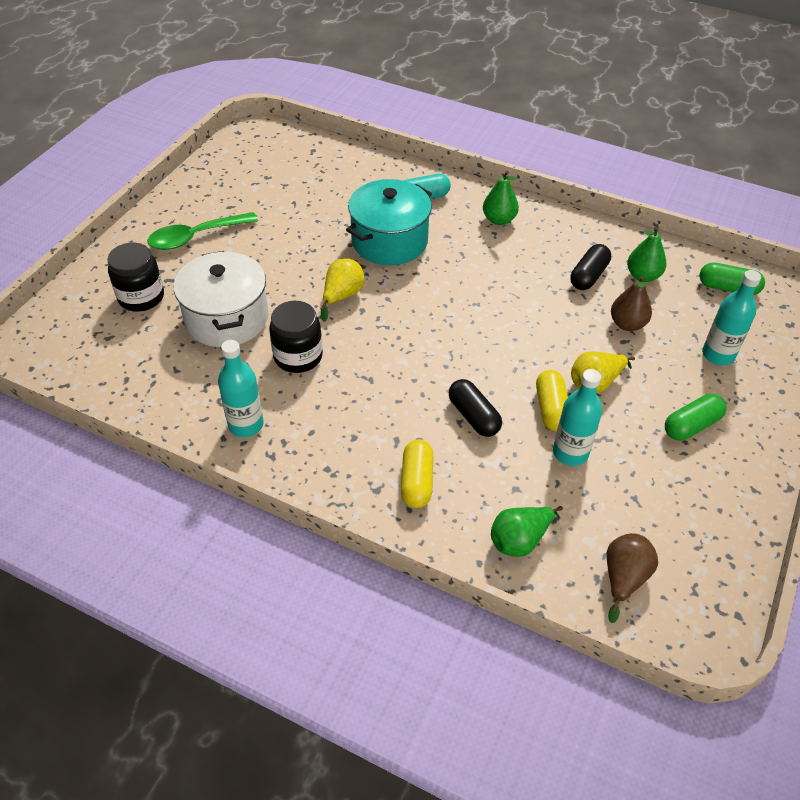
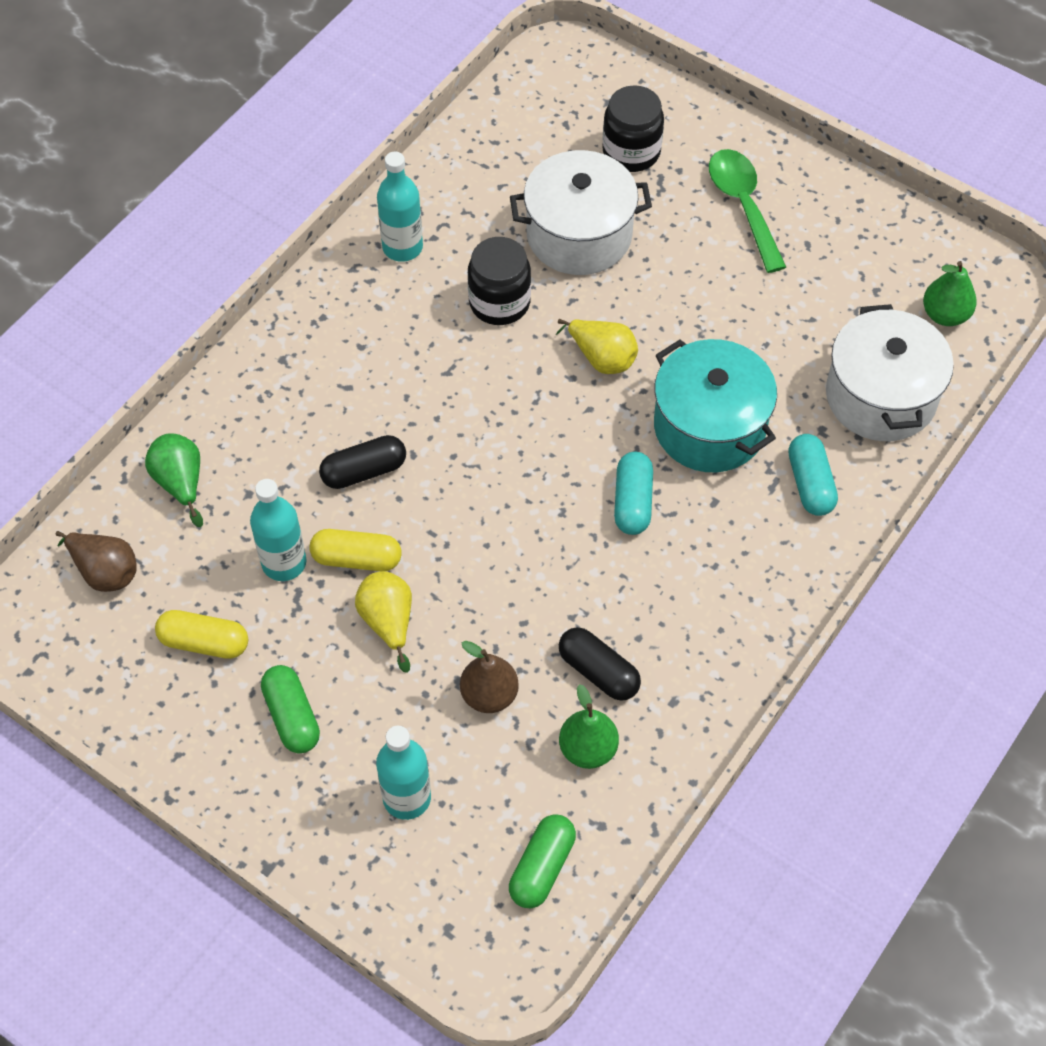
camera: 100 degrees right, 10 degrees up
yellow capsule [401,439,434,508] -> yellow capsule moved to [155,610,248,659]
green pear [483,171,519,225] -> green pear moved to [923,261,977,326]
none -> turquoise capsule [614,452,653,535]
none -> white pot [826,304,954,441]

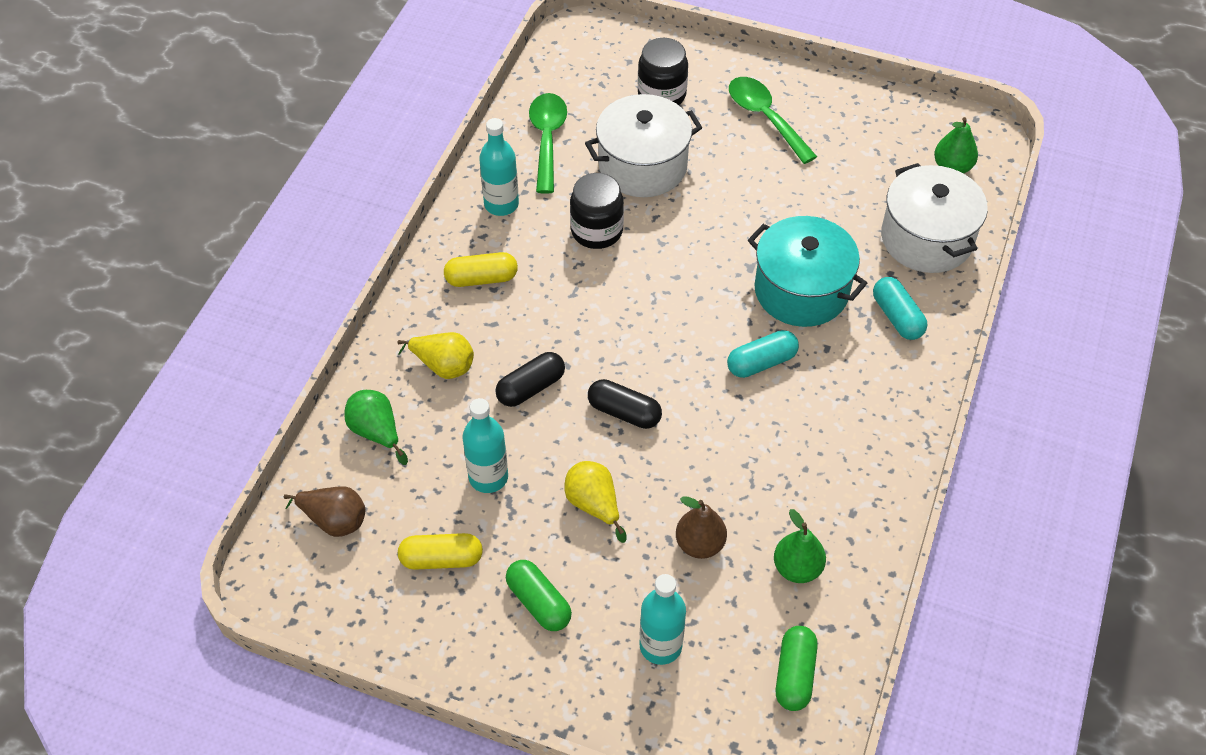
camera: 15 degrees left, 5 degrees down
yellow capsule [310,529,401,571] -> yellow capsule moved to [444,252,518,287]
yellow pear [556,319,638,374] -> yellow pear moved to [398,332,474,379]
black capsule [559,627,641,701] -> black capsule moved to [588,379,662,429]
turquoise capsule [614,452,653,535] -> turquoise capsule turned 75 degrees clockwise [727,330,799,378]
none -> green spoon [529,93,567,194]

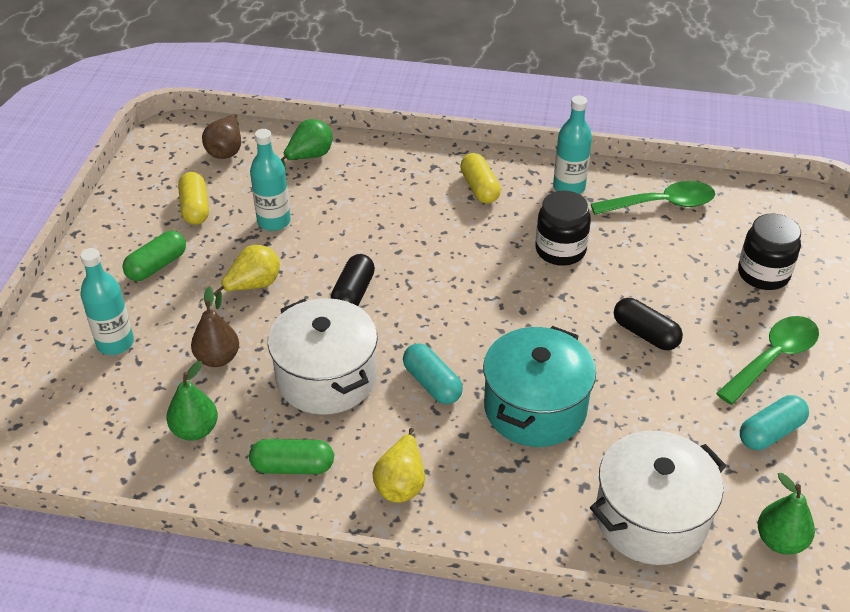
camera: 80 degrees right, 10 degrees down
yellow pear [398,332,474,379] -> yellow pear moved to [372,428,425,503]
black capsule [496,352,565,407] -> black capsule moved to [614,298,683,350]
white pot [585,94,702,197] -> white pot moved to [268,298,378,415]
green capsule [776,626,818,711] -> green capsule moved to [249,439,334,474]
turquoise capsule [873,277,927,340] -> turquoise capsule moved to [740,395,809,450]

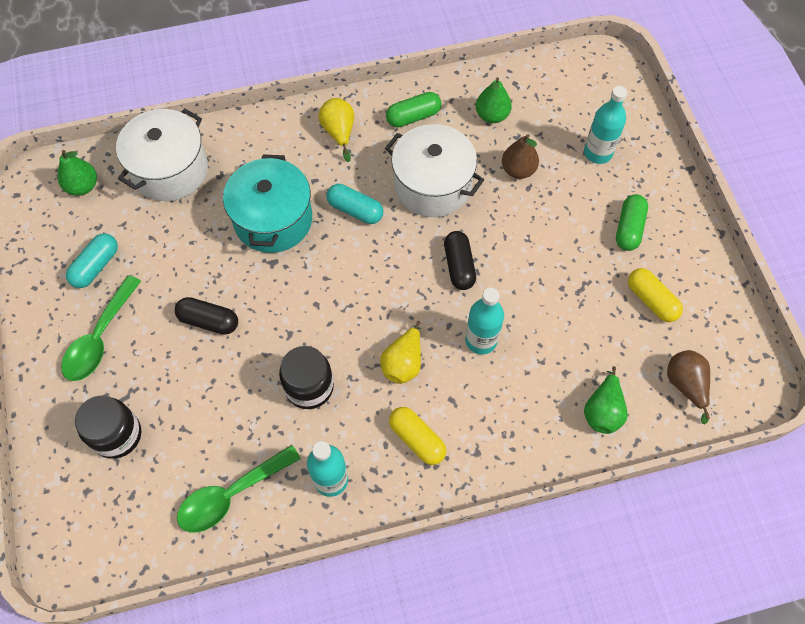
camera: 155 degrees right, 20 degrees up
yellow pear [214,245,280,309] -> yellow pear moved to [380,321,421,384]
turquoise bottle [250,129,291,231] -> turquoise bottle moved to [465,288,504,355]

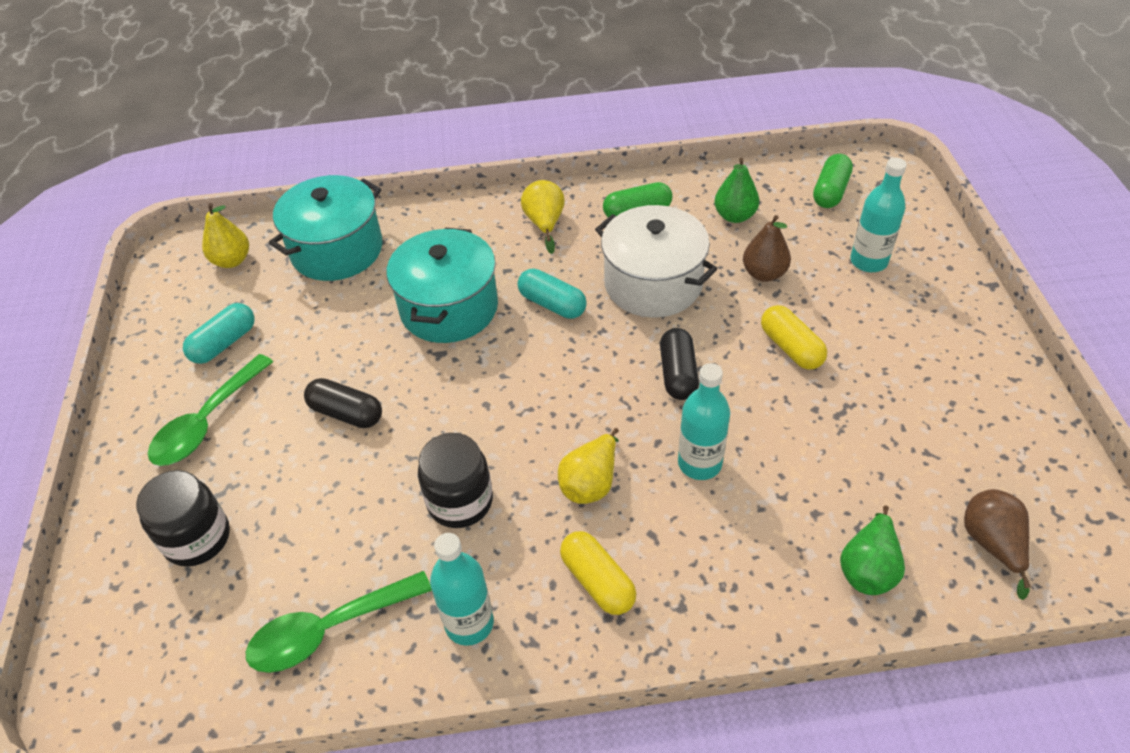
camera: 10 degrees right, 15 degrees down
green pear [58,150,97,196] -> yellow pear [202,203,249,268]
white pot [116,109,208,201] -> turquoise pot [269,175,383,281]
green capsule [616,194,648,251] -> green capsule moved to [813,154,853,208]
yellow capsule [628,268,683,322] -> yellow capsule moved to [761,305,827,370]

